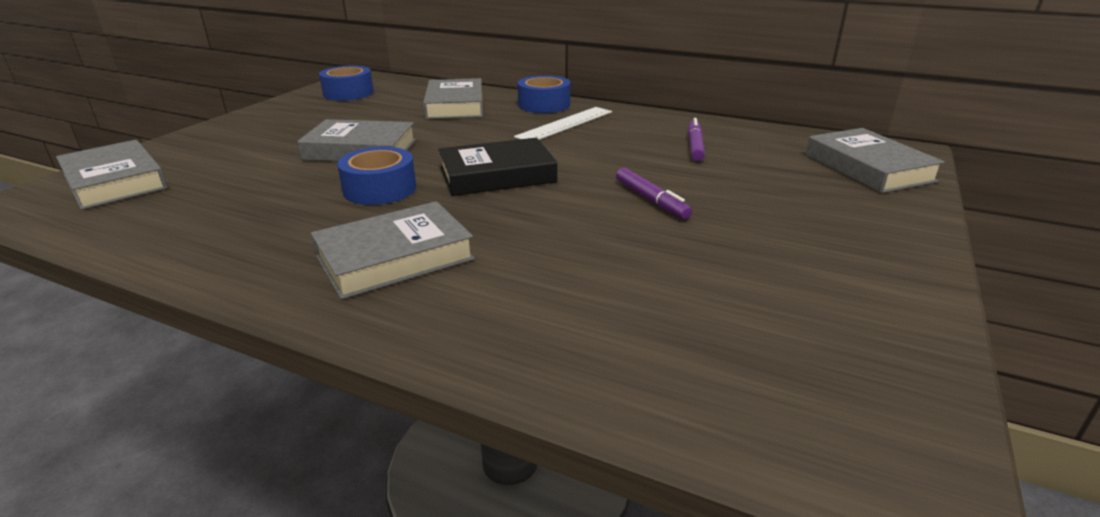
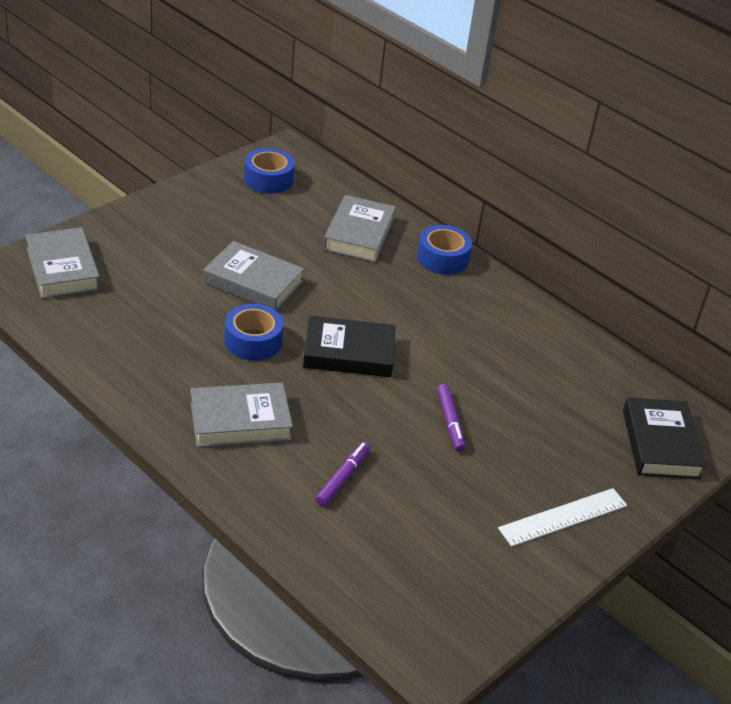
camera: 15 degrees right, 10 degrees up
white ruler [514,107,612,140] -> white ruler moved to [498,488,627,547]
purple marker [688,118,705,161] -> purple marker moved to [315,442,370,507]
grey book [806,128,945,193] -> black book [623,397,706,479]

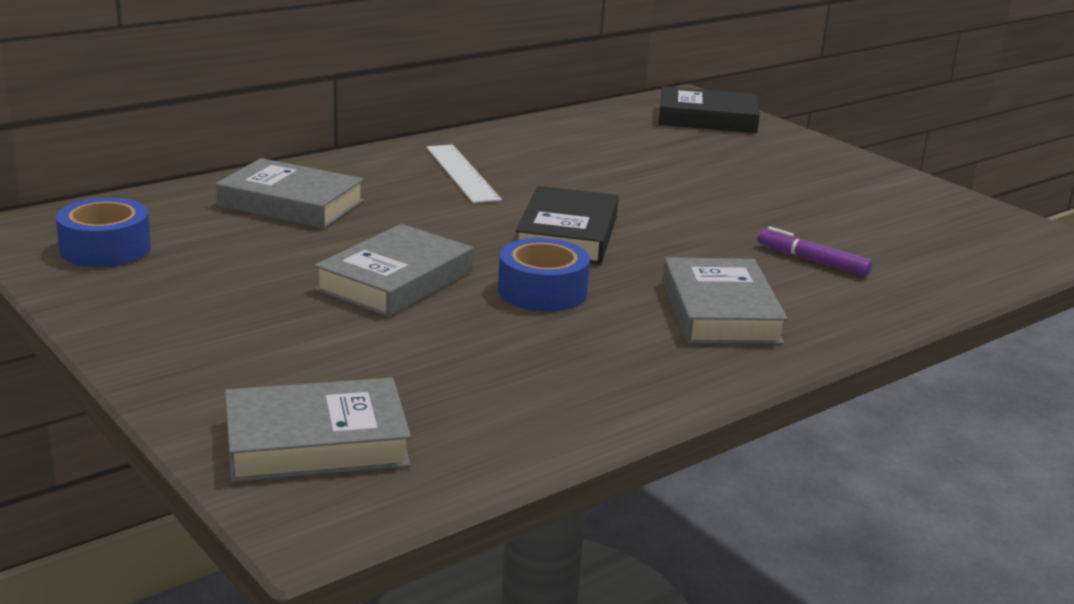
camera: 80 degrees left, 15 degrees down
blue tape [417,225,472,275] -> none
purple marker [437,384,466,452] -> none
white ruler [498,488,627,547] -> white ruler moved to [427,145,502,203]

